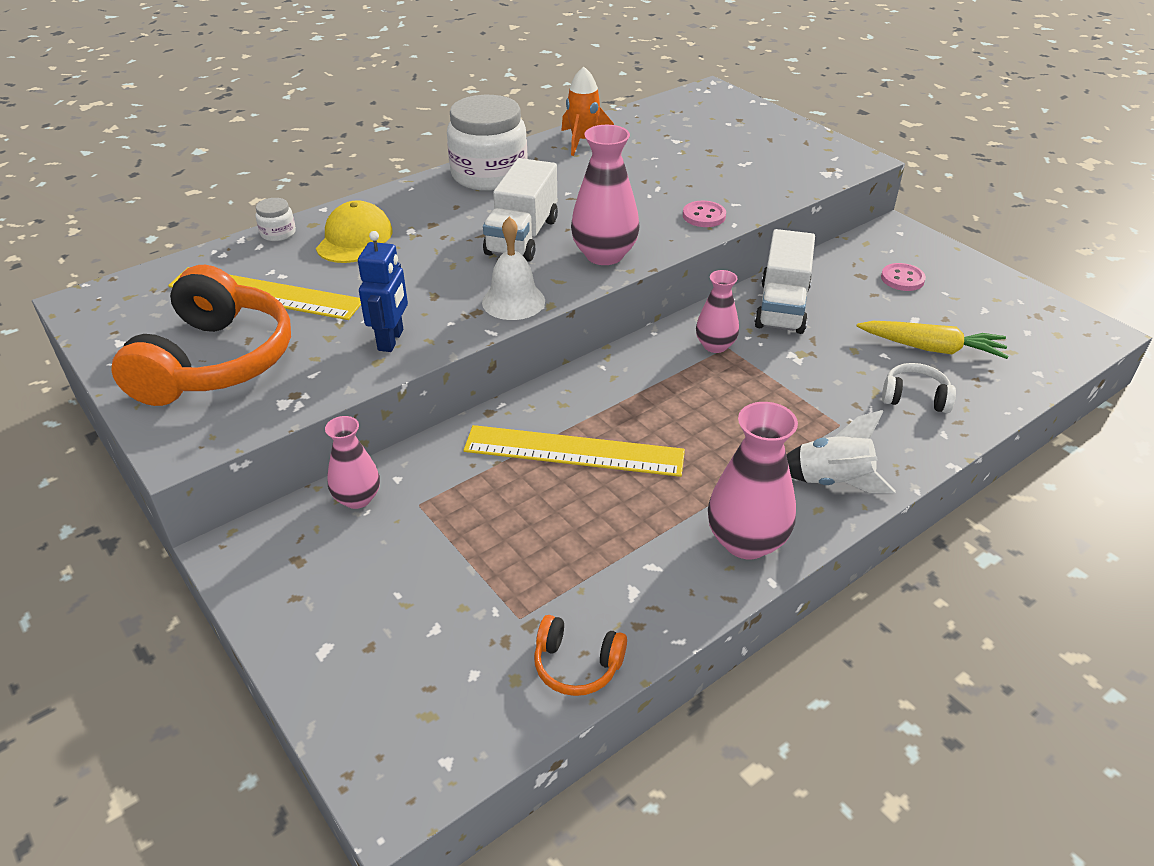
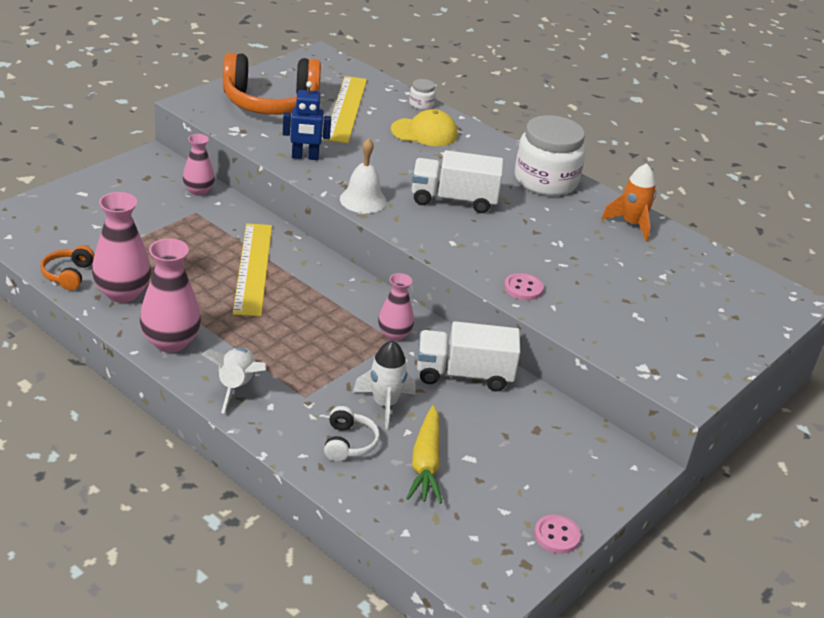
camera: 75 degrees right, 5 degrees down
pink vase [571,125,639,265] -> pink vase moved to [92,192,151,303]
pink button [881,263,926,291] -> pink button moved to [534,515,581,554]
none -> white rocket [353,340,416,429]

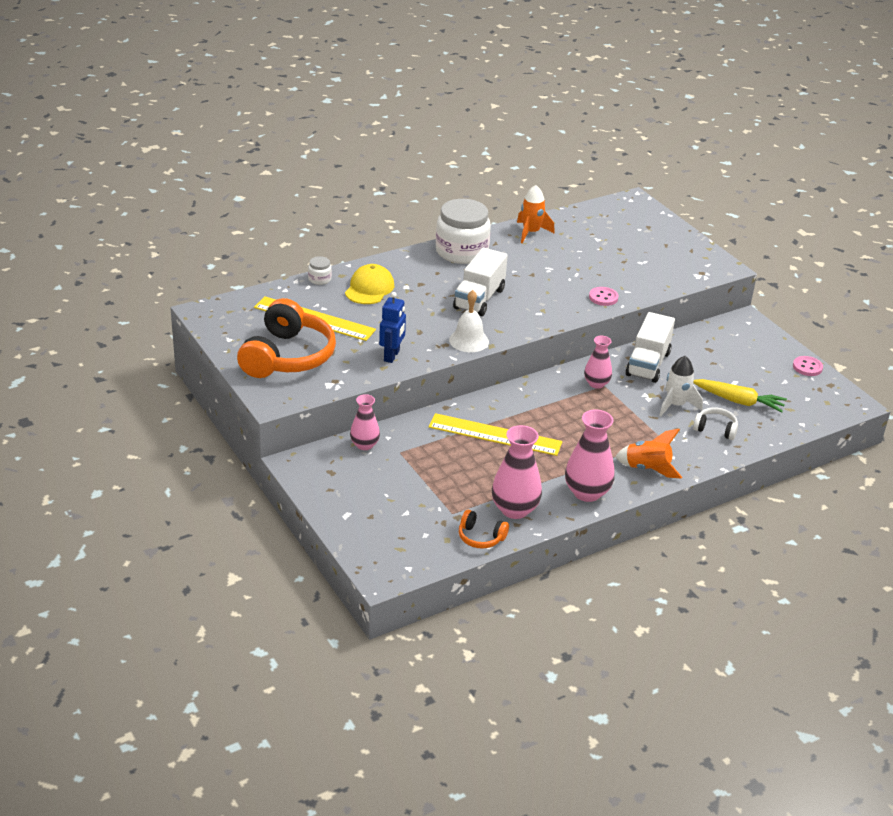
camera: 70 degrees left, 0 degrees up
white rocket [201,347,267,413] -> orange rocket [615,429,682,478]

